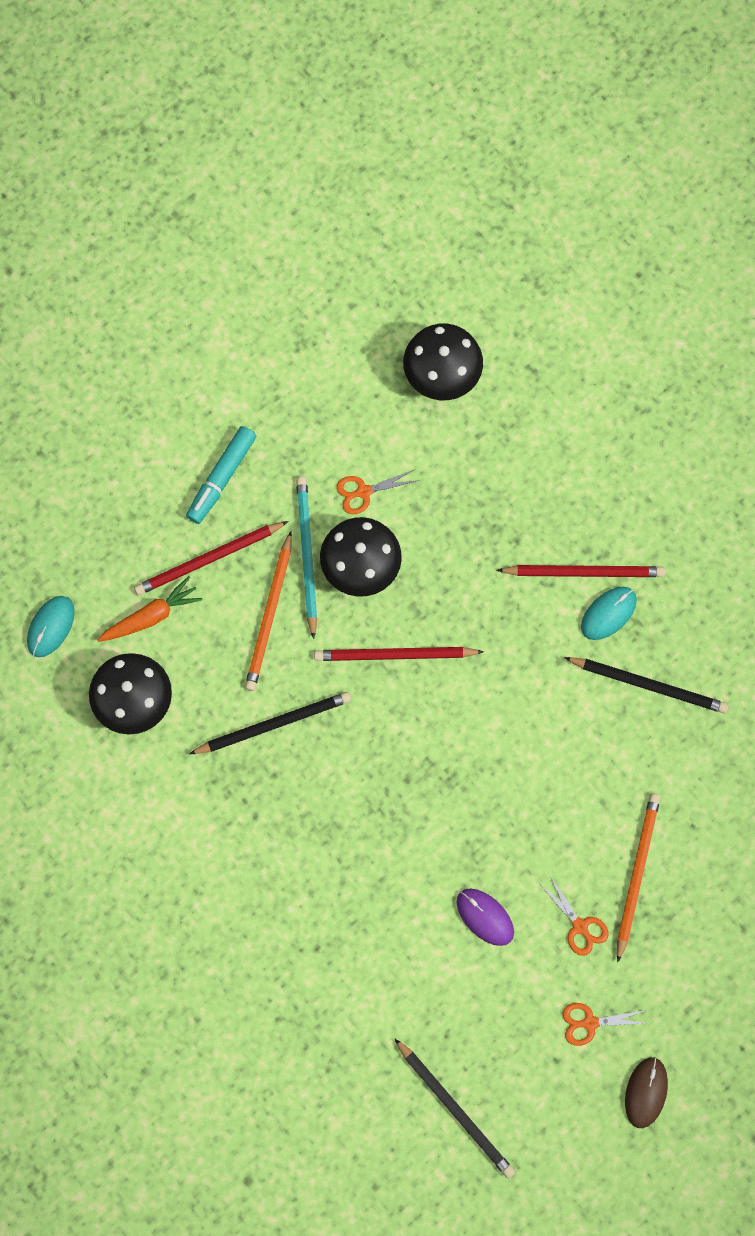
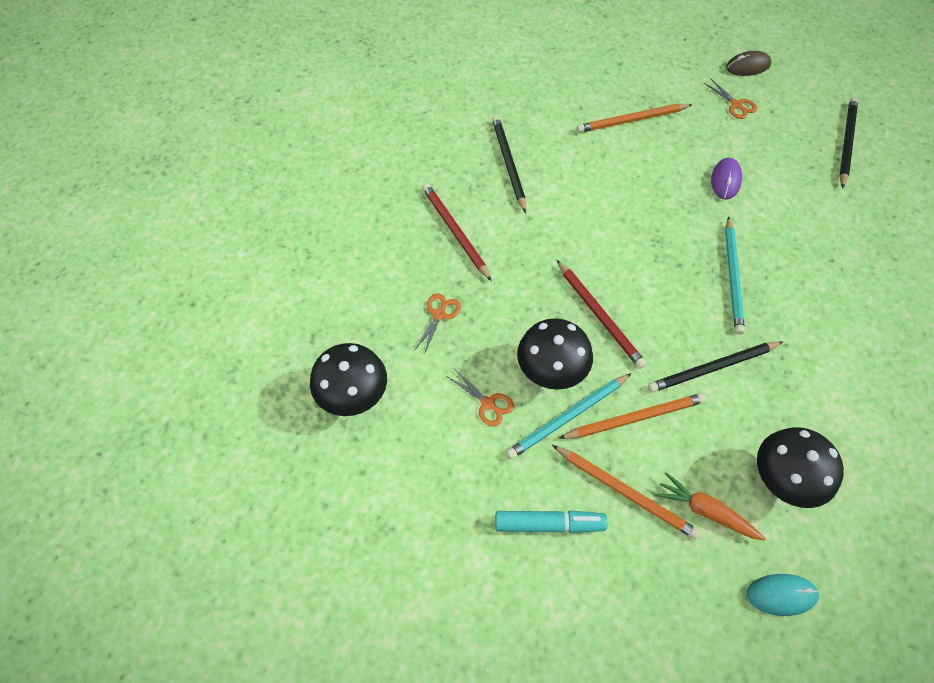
camera: 120 degrees left, 15 degrees down
red pencil [134,521,288,595] -> orange pencil [552,445,701,540]
black pencil [189,692,351,754] -> black pencil turned 60 degrees counterclockwise [648,342,783,393]
orange scissors [540,878,609,956] -> orange scissors moved to [414,293,461,355]
turquoise mouse [581,587,637,640] -> none
none -> turquoise pencil [725,216,745,335]

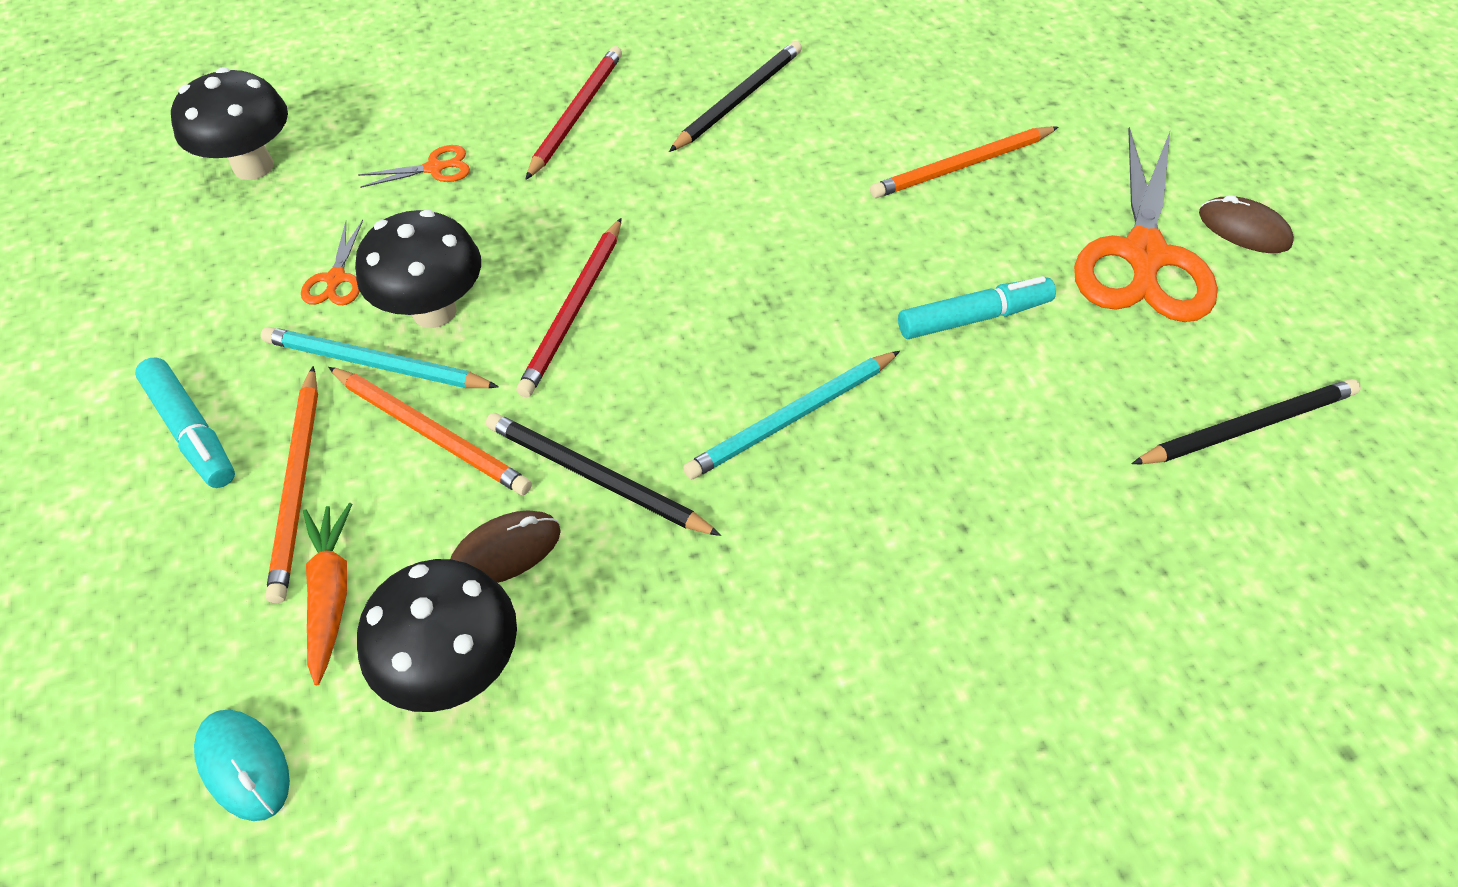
camera: 50 degrees right, 5 degrees down
orange pencil [577,104,693,133] -> orange pencil turned 60 degrees counterclockwise [870,126,1058,198]
orange scissors [704,79,757,119] -> orange scissors [1074,127,1218,322], size x2.39
purple mouse [711,158,742,199] -> turquoise marker [898,276,1056,339]
none -> brown mouse [451,510,561,583]

